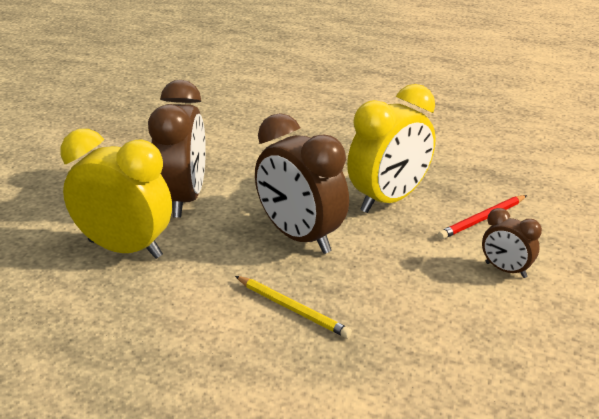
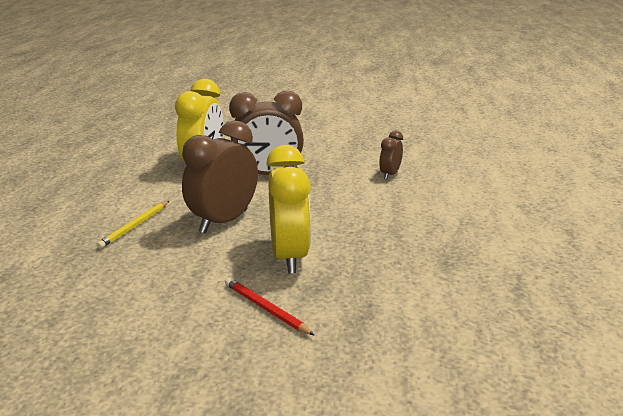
camera: 80 degrees right, 5 degrees down
yellow clock [347,84,436,213] -> yellow clock turned 135 degrees counterclockwise [266,145,311,274]
brown clock [482,208,542,278] -> brown clock moved to [379,131,403,180]

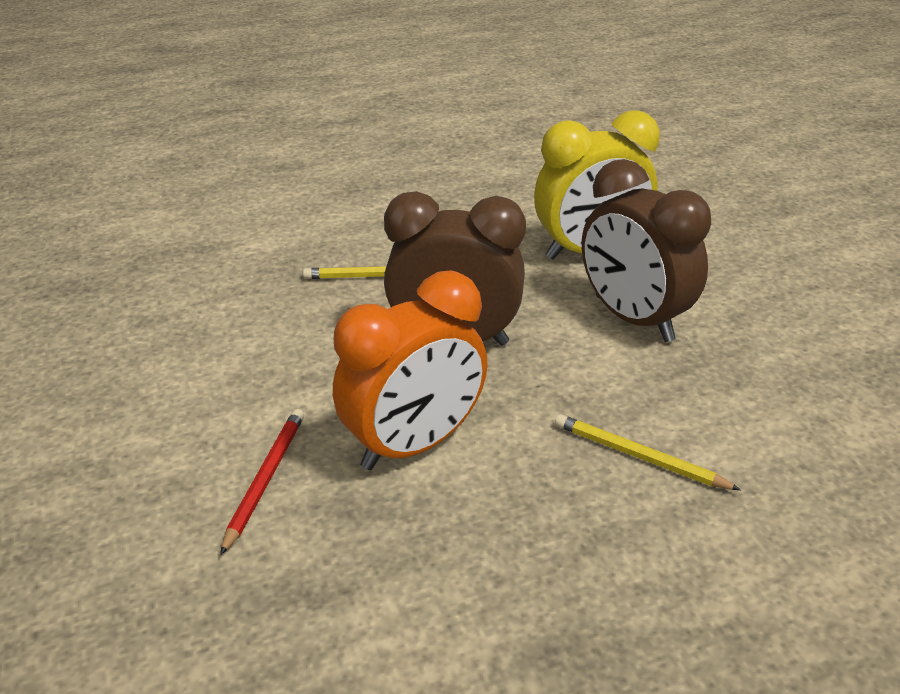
camera: 60 degrees right, 10 degrees up
yellow clock [266,145,311,274] -> orange clock [333,270,488,470]
brown clock [379,131,403,180] -> none
none -> yellow pencil [555,414,741,490]

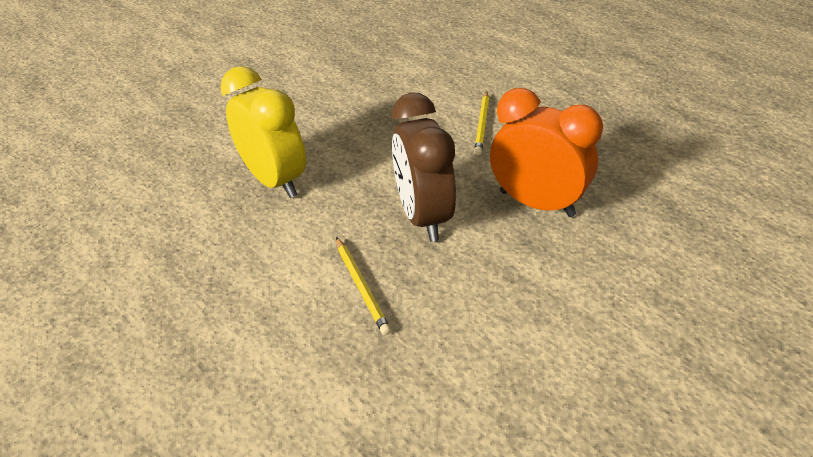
camera: 110 degrees left, 5 degrees up
red pencil [220,409,304,556] -> none
brown clock [582,159,711,342] -> none

